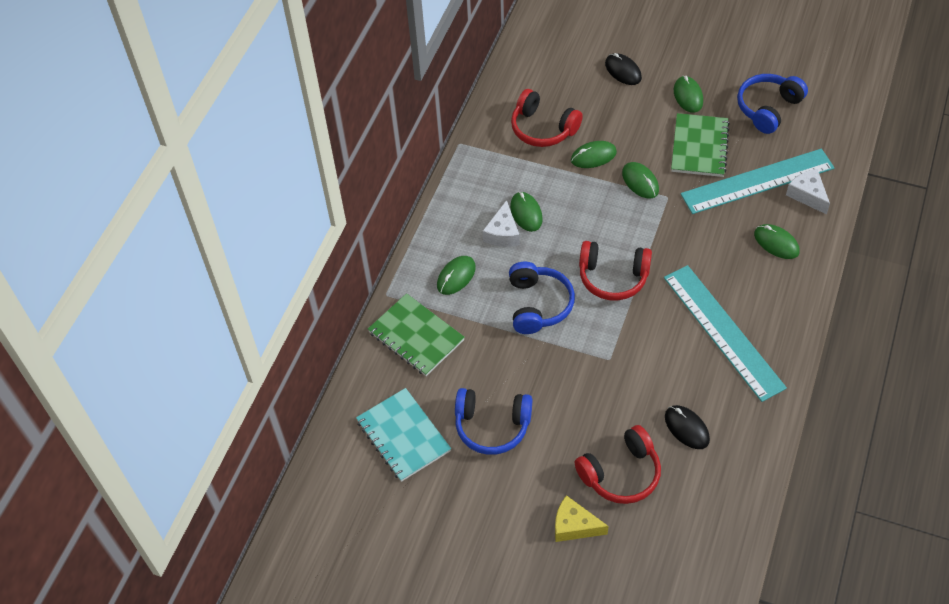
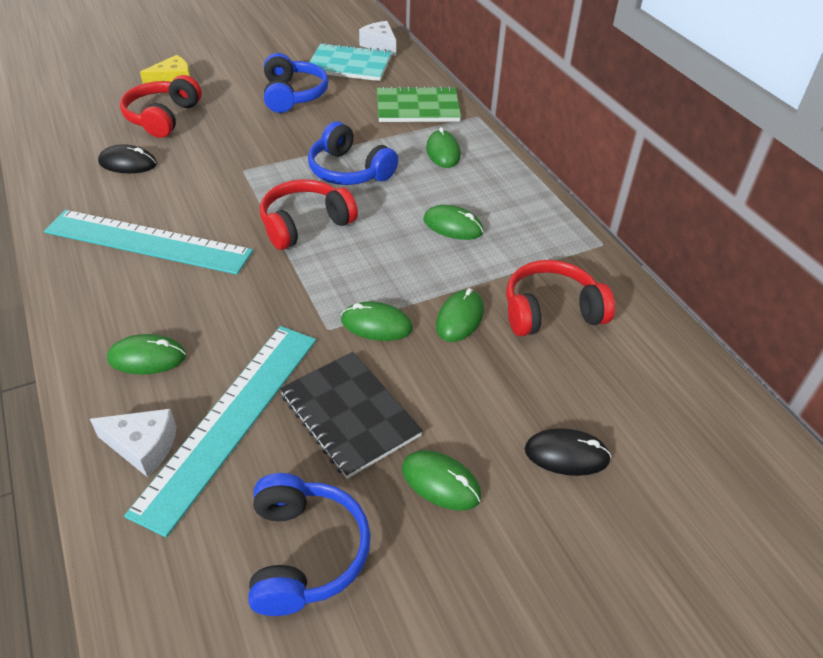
camera: 130 degrees right, 10 degrees down
blue headphones [455,388,532,455] -> blue headphones turned 120 degrees clockwise [264,53,329,113]
white cheese [483,200,520,247] -> white cheese moved to [359,21,396,56]
green notebook [671,113,730,177] -> black notebook [280,352,423,479]

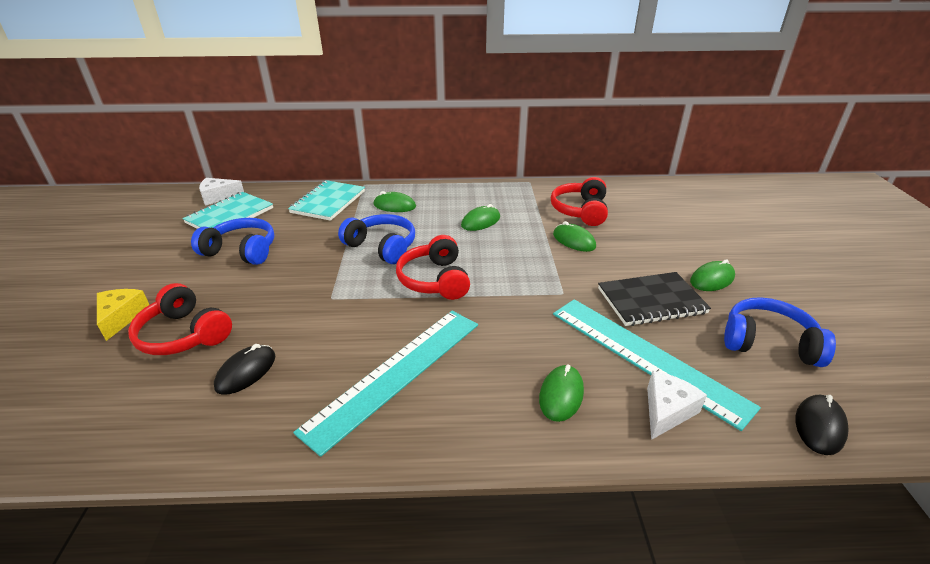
camera: 65 degrees left, 10 degrees down
blue headphones [308,122,398,185] -> blue headphones turned 120 degrees counterclockwise [338,214,415,264]
green mouse [341,302,413,341] -> none
green notebook [377,86,461,122] -> turquoise notebook [288,180,365,221]
black mouse [524,428,611,476] -> black mouse moved to [795,395,849,455]

